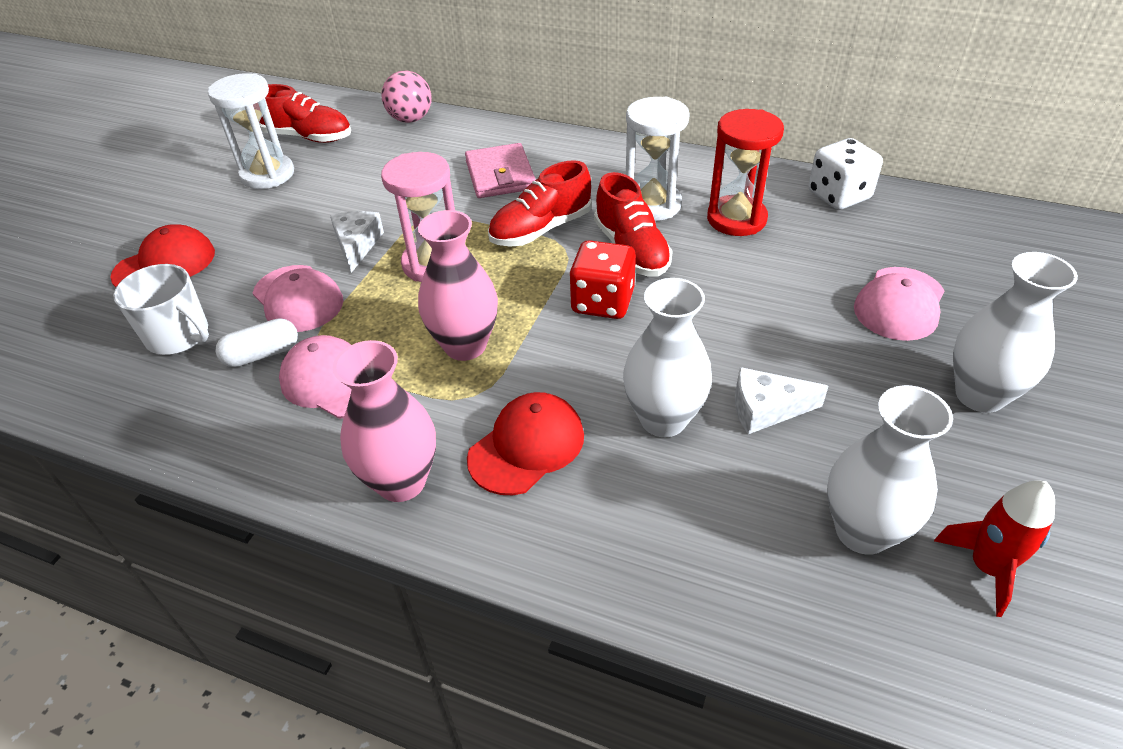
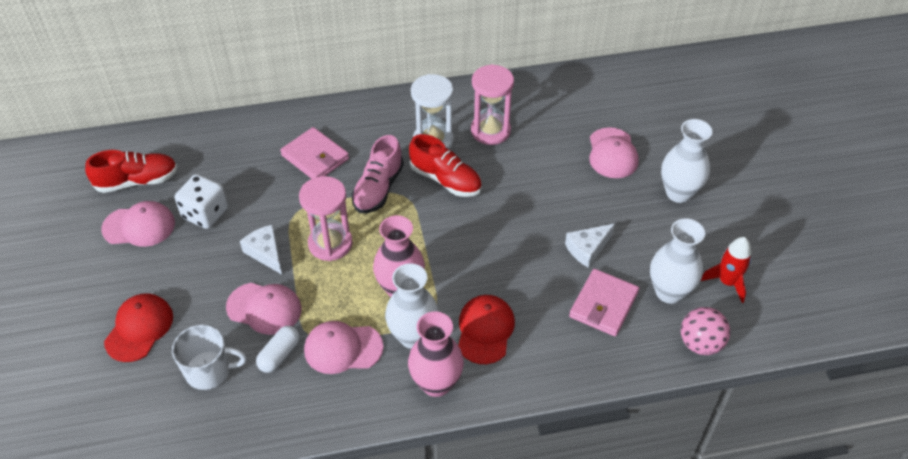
camera: 35 degrees left, 5 degrees up
white hourglass [208,73,294,189] -> pink cap [101,201,175,247]
pink ball [381,70,432,123] -> pink ball moved to [681,307,730,355]
red shoe [488,160,592,247] -> pink shoe [352,135,404,213]
red dice [569,240,636,319] -> none
white vase [623,278,712,437] -> white vase moved to [385,263,439,349]
red hourglass [707,109,784,236] -> pink hourglass [471,64,514,145]
white dice [808,138,883,210] -> white dice moved to [175,174,228,229]
none -> pink wallet [569,269,639,336]

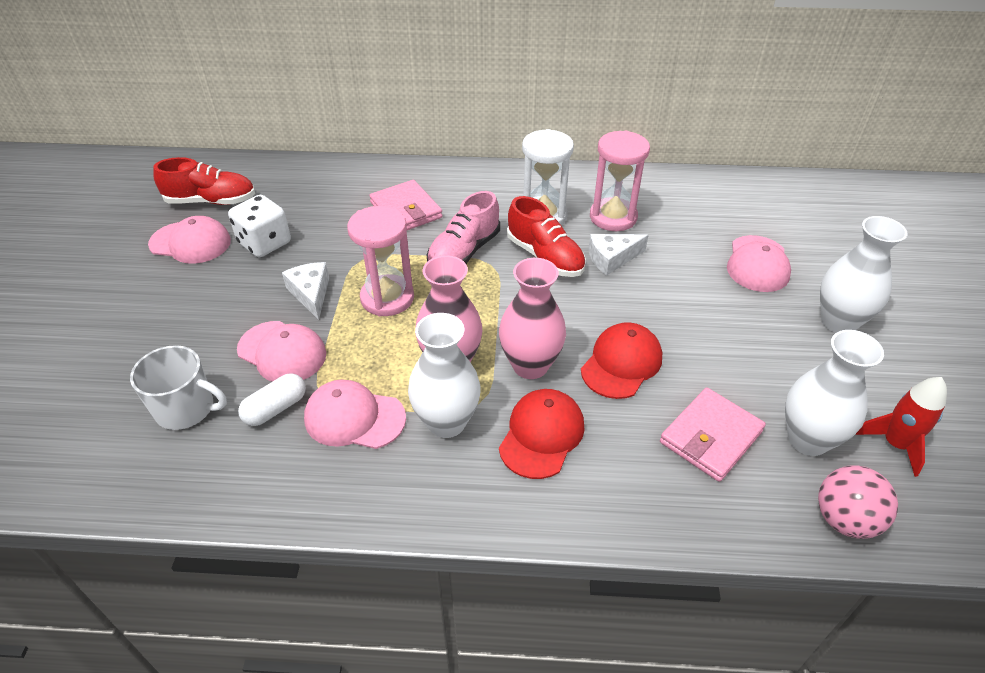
camera: 15 degrees right, 5 degrees down
red cap [104,293,173,362] -> red cap moved to [581,322,662,399]
pink vase [408,311,464,397] -> pink vase moved to [499,258,566,379]
white cheese [565,224,615,268] -> white cheese moved to [588,234,649,276]

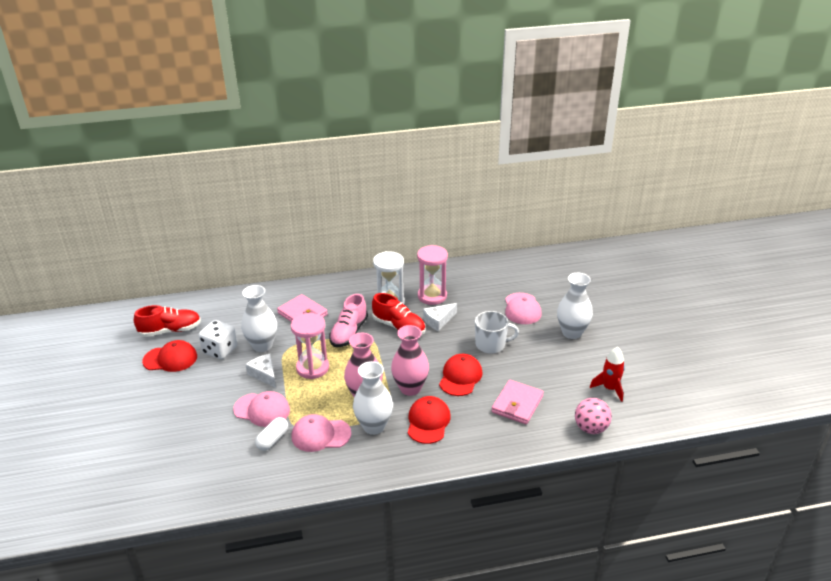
camera: 15 degrees left, 10 degrees down
white mug [130,345,227,430] -> white mug moved to [475,311,519,354]
pink cap [148,216,231,264] -> red cap [142,340,197,372]
white vase [785,330,884,456] -> white vase moved to [241,285,277,352]

